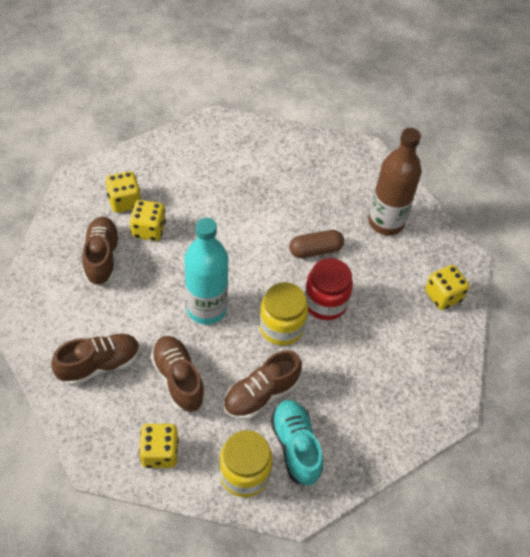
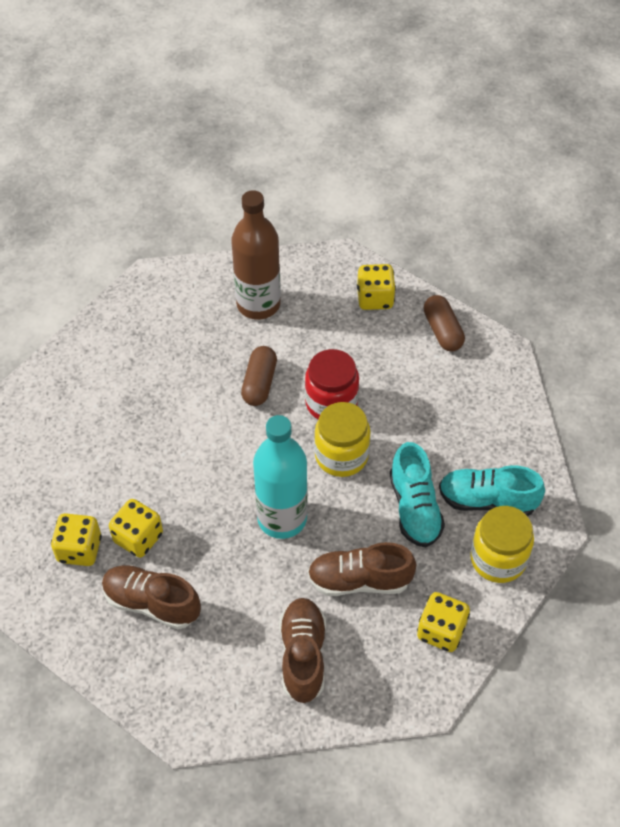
camera: 60 degrees left, 0 degrees up
brown shoe [223,350,302,420] -> turquoise shoe [390,442,445,547]
none -> brown capsule [424,295,465,351]

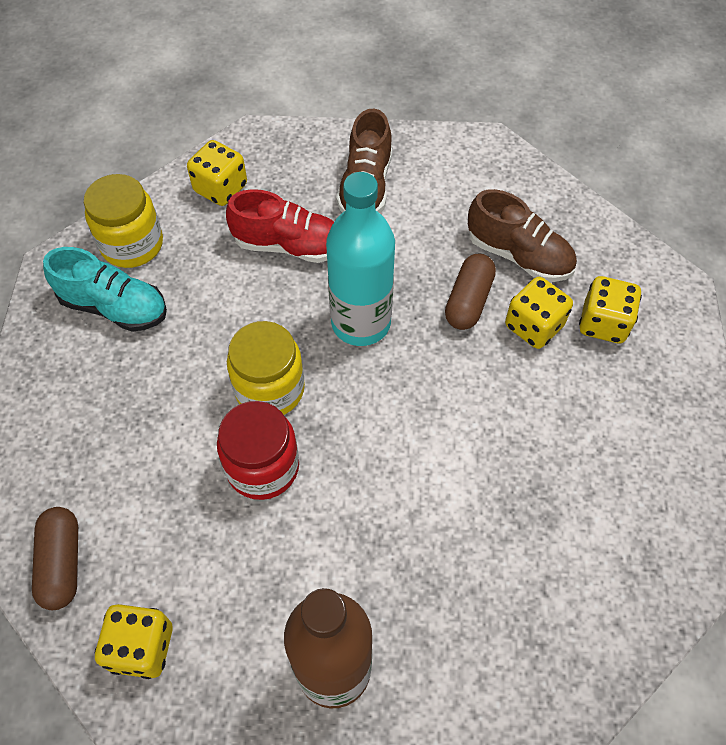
camera: 170 degrees left, 5 degrees up
brown capsule [241,346,277,406] -> brown capsule moved to [445,254,496,330]
brown shoe [308,542,416,596] -> red shoe [226,189,334,263]
turquoise shoe [390,442,445,547] -> none

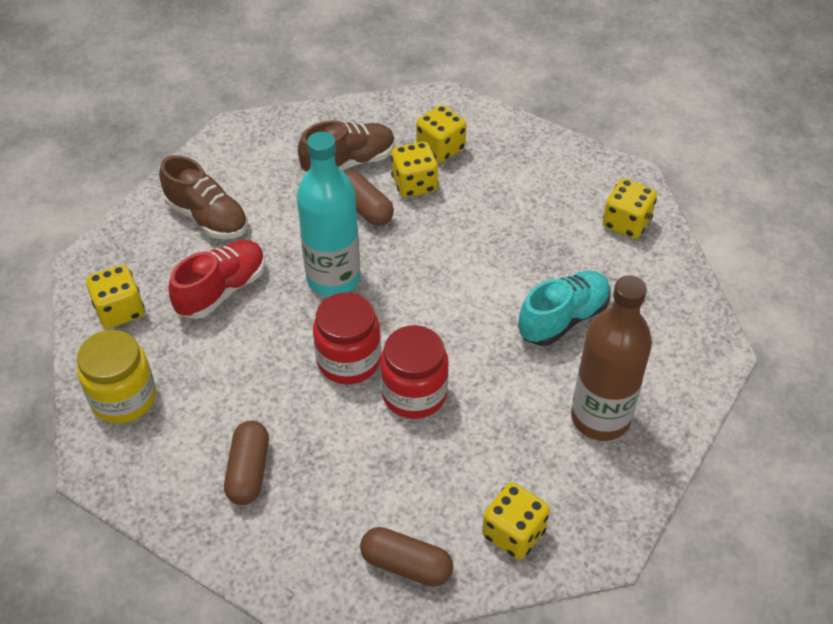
camera: 60 degrees left, 10 degrees down
turquoise shoe [43,247,167,332] -> turquoise shoe moved to [518,271,611,346]
yellow jar [227,321,305,415] -> red jar [313,293,381,384]
none -> brown capsule [224,421,269,505]
none -> yellow dice [603,178,657,239]

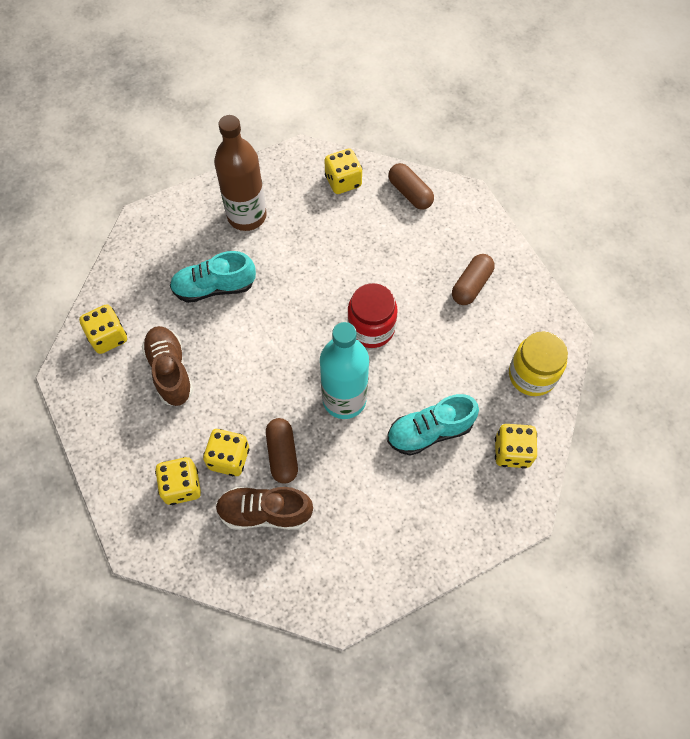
camera: 150 degrees left, 15 degrees up
brown shoe [159,155,248,239] -> brown shoe moved to [142,326,194,406]
red shoe [169,240,265,319] -> turquoise shoe [387,394,479,456]
red jar [380,325,449,419] -> none

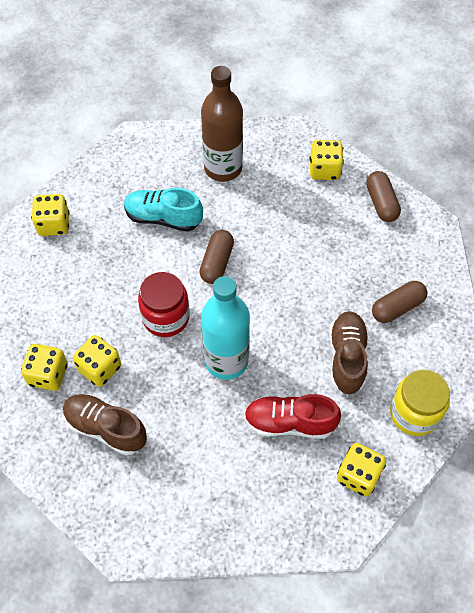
camera: 25 degrees right, 5 degrees down
brown shoe [142,326,194,406] -> brown shoe moved to [329,311,368,395]
brown capsule [266,418,298,484] -> brown capsule moved to [199,230,234,284]
red jar [347,283,397,348] -> red jar moved to [138,272,190,337]
turquoise shoe [387,394,479,456] -> red shoe [244,394,341,439]

